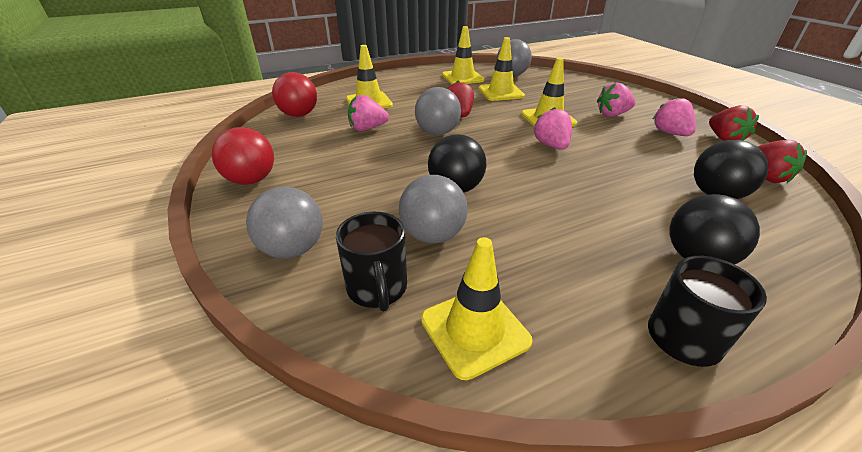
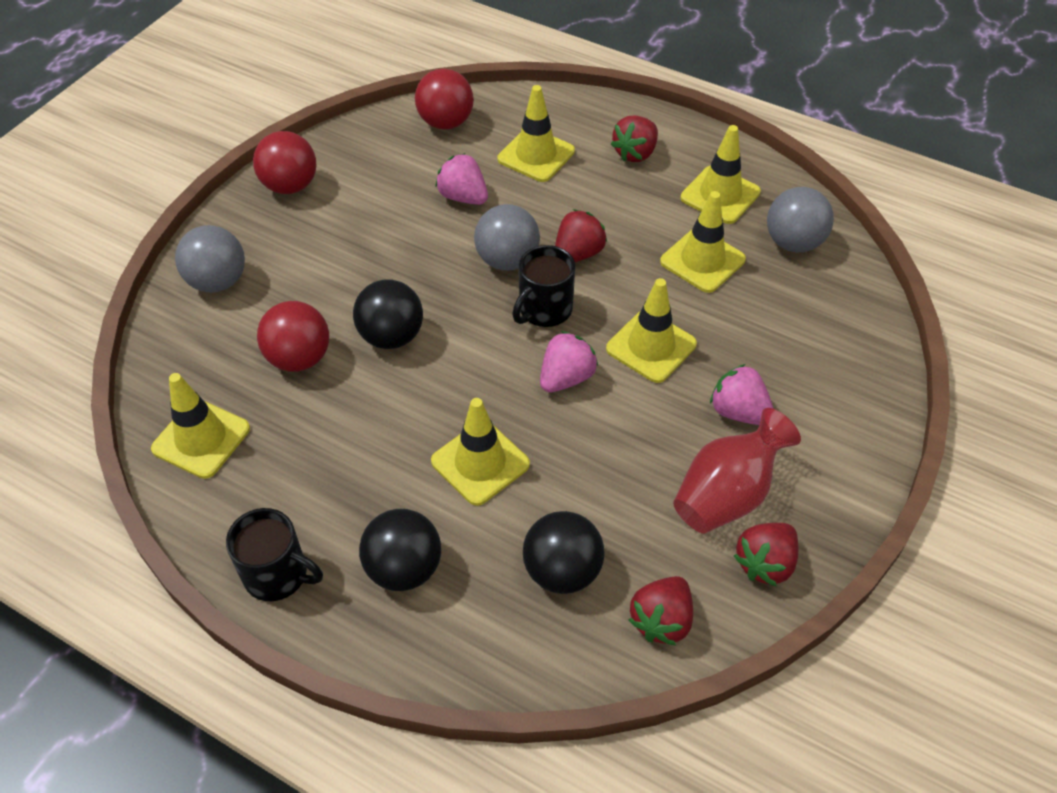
camera: 55 degrees right, 15 degrees up
black mug [336,212,407,312] -> black mug moved to [512,245,575,327]
grey ball [399,175,468,244] -> red ball [257,301,329,372]
pink strawberry [653,96,696,136] -> red vase [673,408,801,534]
none -> yellow traffic cone [431,398,530,506]
none -> red strawberry [611,115,658,162]

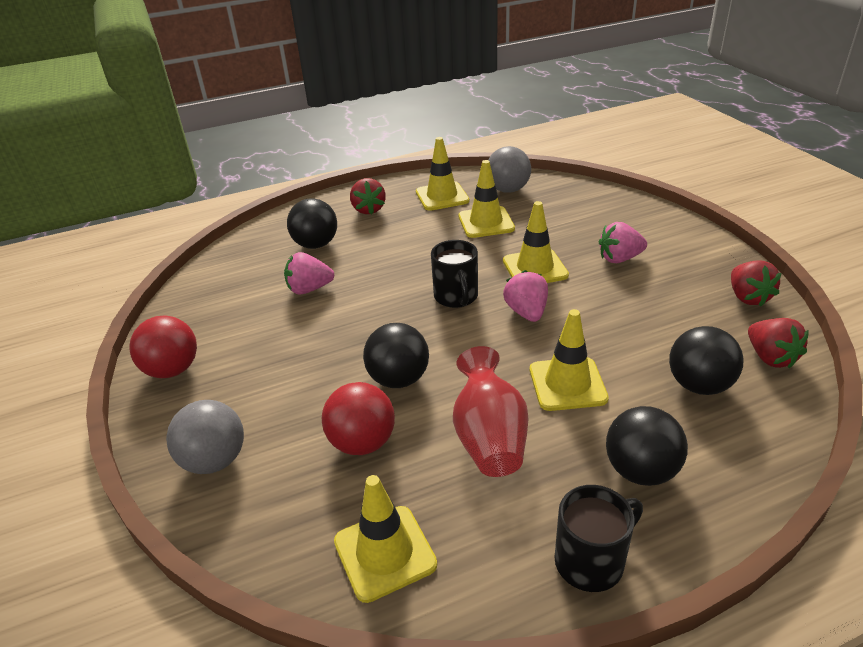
camera: 50 degrees left, 15 degrees down
red ball [415,69,474,130] -> none
grey ball [474,204,540,271] -> none
yellow traffic cone [498,85,575,182] -> black ball [287,198,337,249]
red strawberry [555,209,607,262] -> none
red vase [673,408,801,534] -> red vase moved to [453,346,529,477]

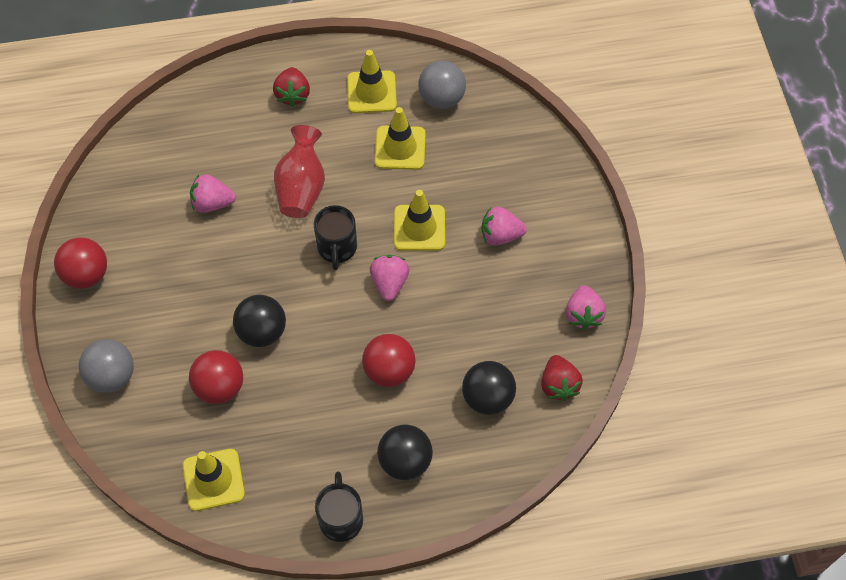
camera: 10 degrees right, 25 degrees up
black ball [287,198,337,249] -> none
red vase [453,346,529,477] -> red vase moved to [274,125,325,218]
yellow traffic cone [530,309,609,411] -> red ball [362,334,416,387]
black mug [554,485,643,592] -> black mug turned 75 degrees counterclockwise [315,472,363,542]
red strawberry [731,261,781,306] -> pink strawberry [566,285,606,330]

